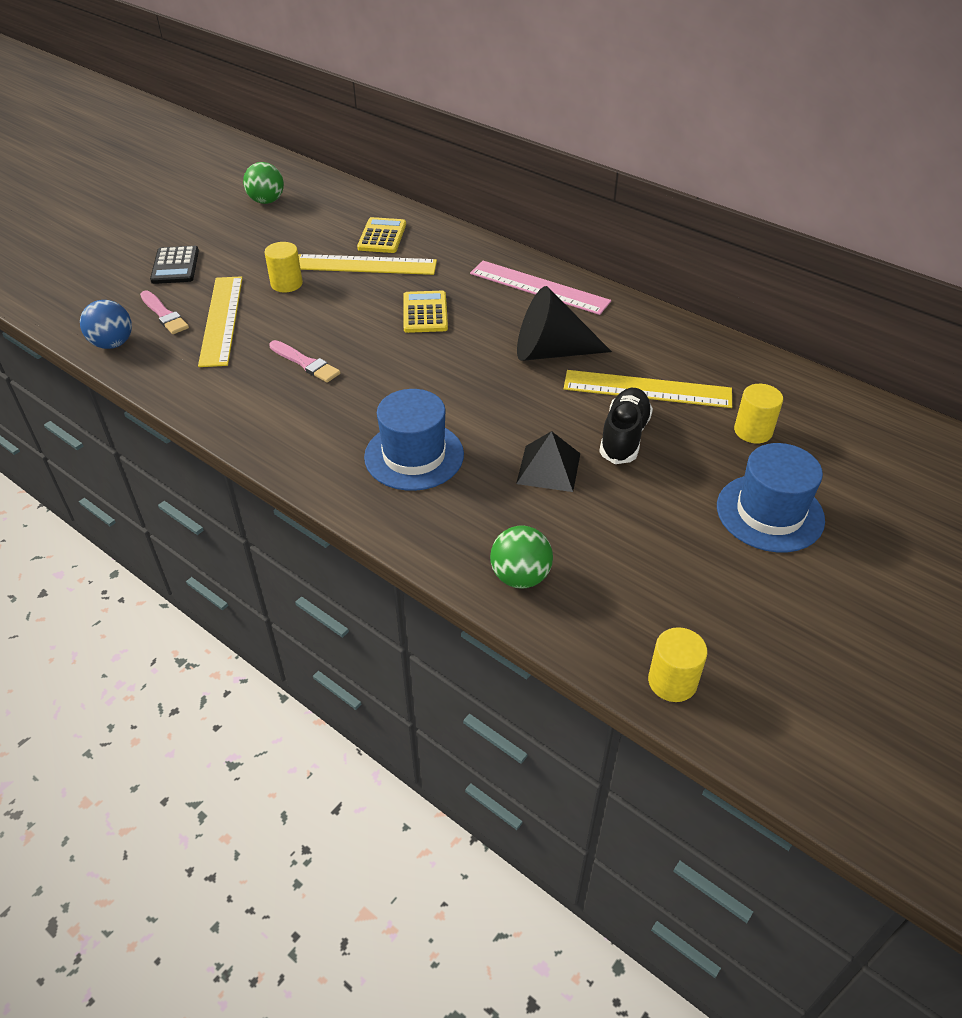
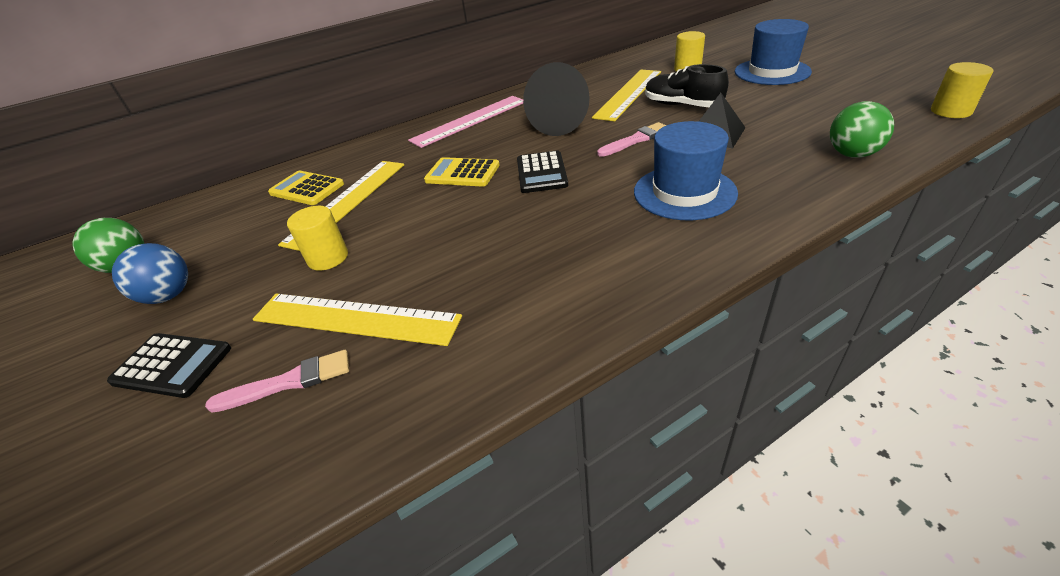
camera: 65 degrees left, 5 degrees down
blue ball [80,300,132,349] -> blue ball moved to [112,243,188,304]
pink brush [269,340,340,383] -> pink brush moved to [597,122,666,157]
none -> black calculator [517,150,568,193]

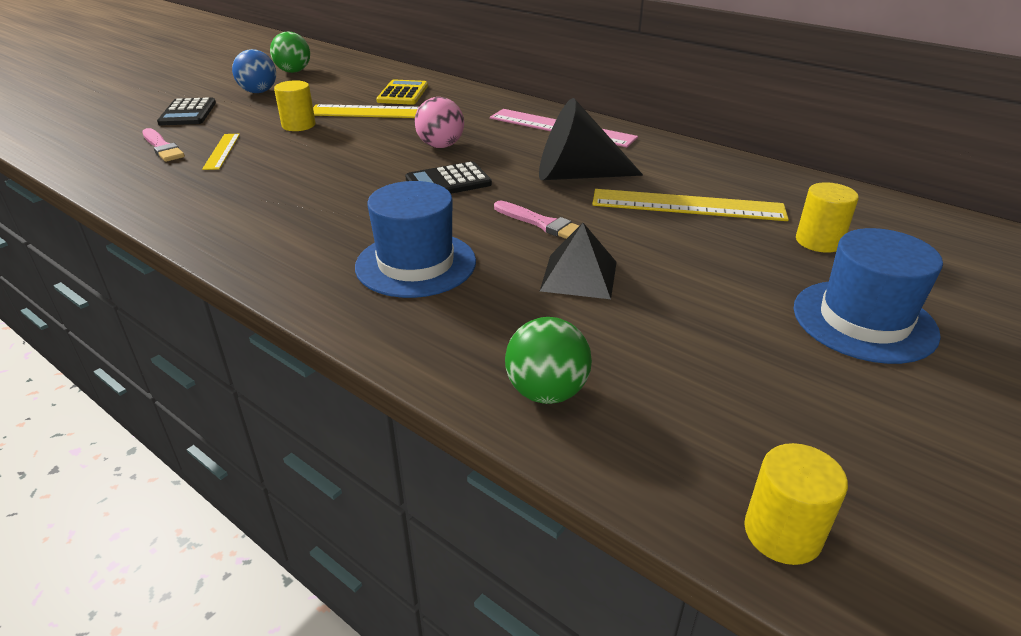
camera: 65 degrees right, 5 degrees down
yellow ruler [253,294,462,346] -> yellow ruler [202,134,240,170], size x0.54
yellow calculator [424,157,500,187] -> pink ball [415,97,464,148]
black shoe [645,64,729,107] -> none

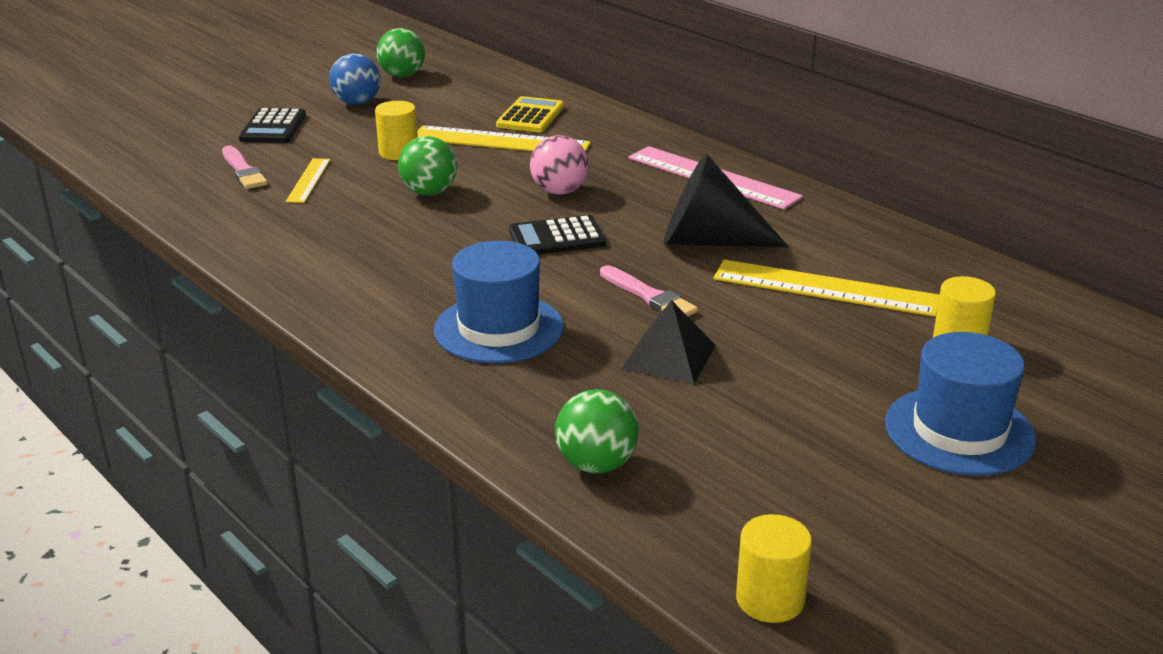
camera: 10 degrees right, 5 degrees down
none -> green ball [398,136,457,195]

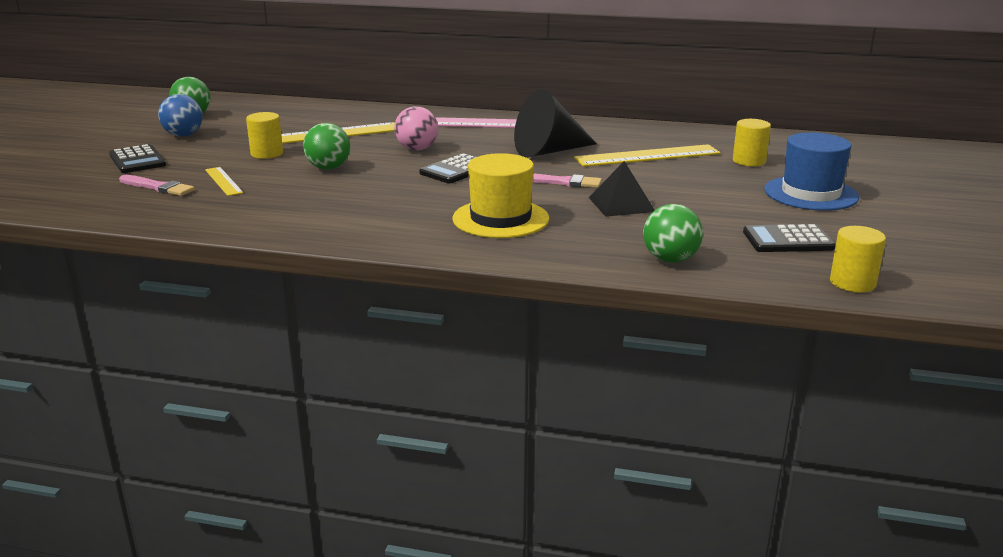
camera: 35 degrees left, 5 degrees down
blue hat [434,241,564,363] -> yellow hat [452,153,549,238]
yellow calculator [496,96,564,133] -> none
none -> black calculator [743,224,836,252]

